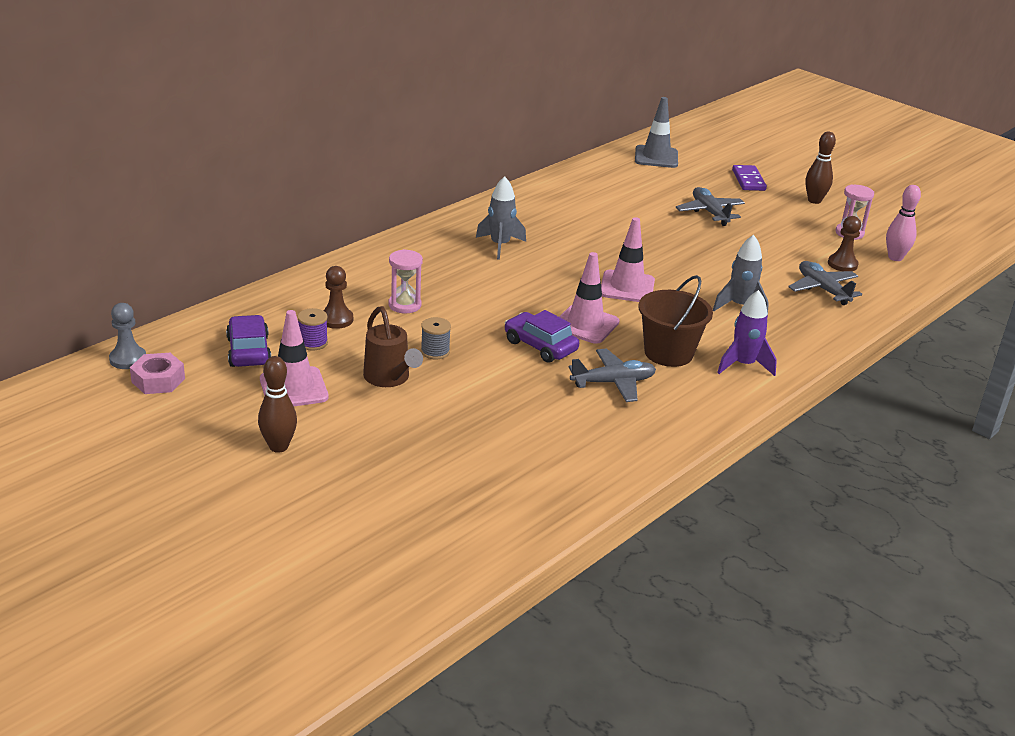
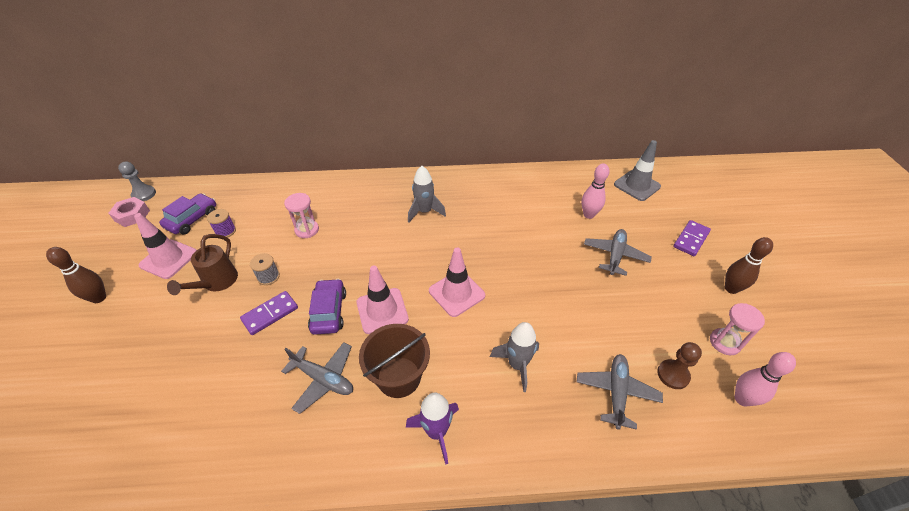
camera: 45 degrees right, 15 degrees up
brown pawn [323,266,353,329] -> none
none -> purple domino [240,291,298,335]
none -> pink bowling pin [582,163,610,219]

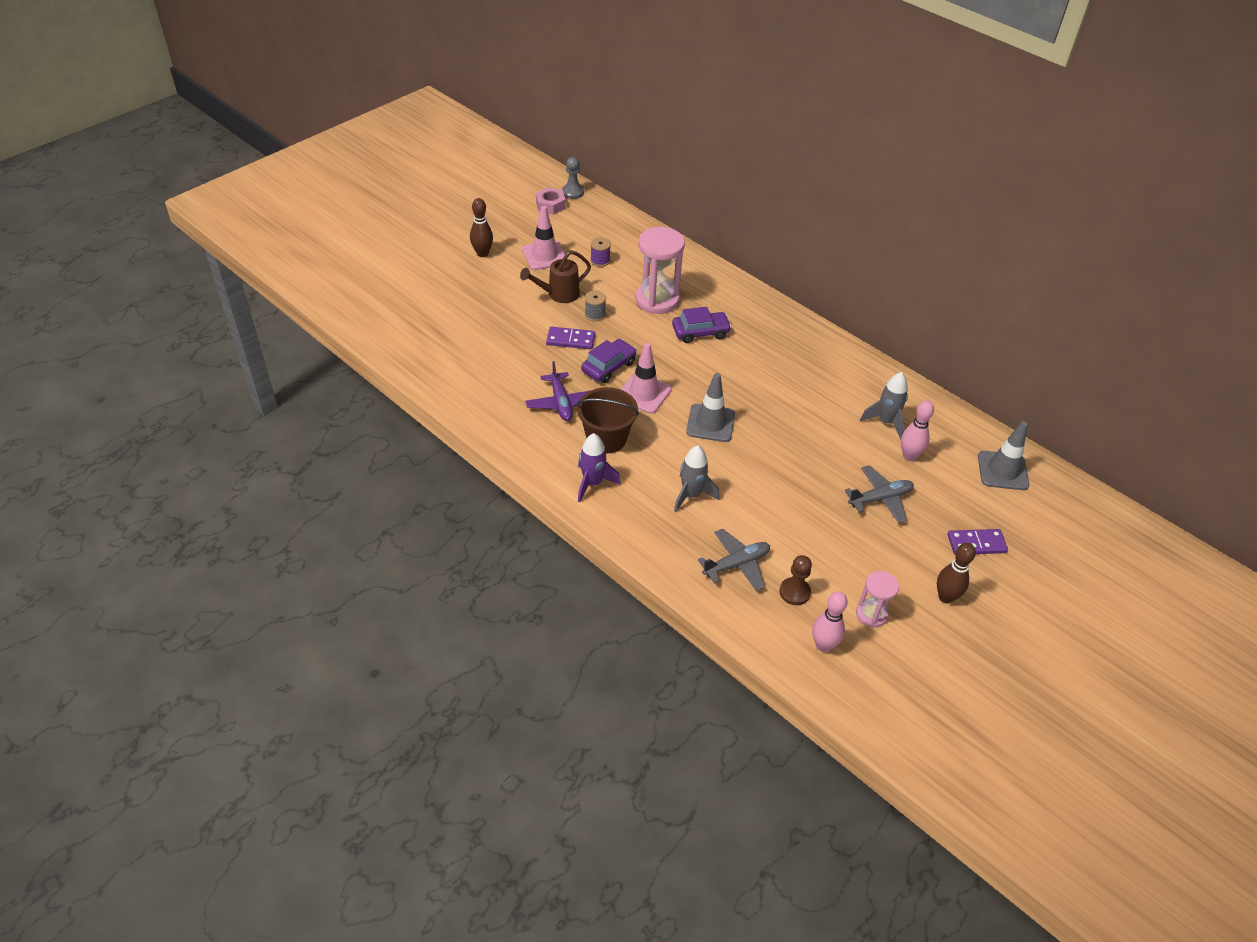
camera: 45 degrees right, 0 degrees up
purple car [159,193,216,234] -> purple car moved to [672,307,732,343]
grey plane [281,342,353,414] -> purple plane [525,361,589,421]
pink hourglass [284,193,319,238] -> pink hourglass [635,227,685,314], size x1.80
grey rocket [408,166,446,223] -> grey rocket moved to [860,372,908,440]
pink traffic cone [429,248,485,317] -> grey traffic cone [686,373,735,442]

